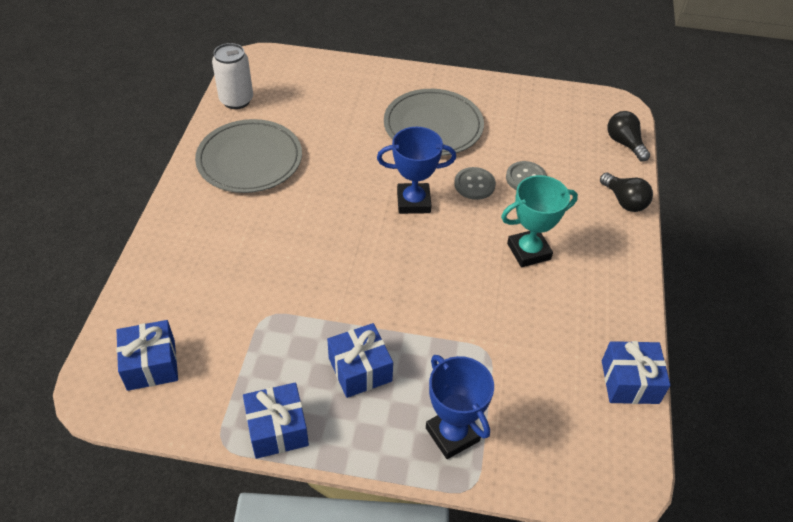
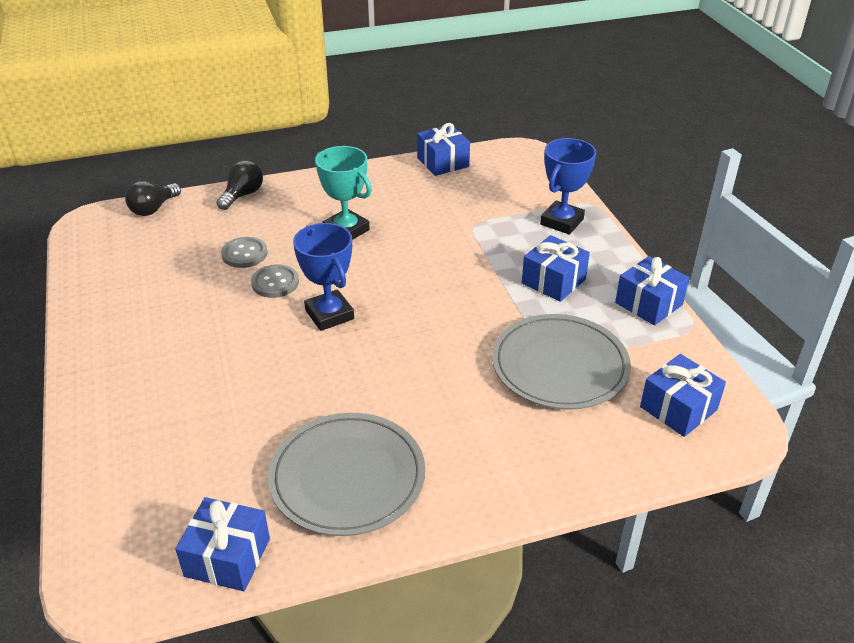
camera: 115 degrees left, 10 degrees down
white can [212,43,253,109] -> blue gift [175,497,270,591]
grey plate [384,89,484,156] -> grey plate moved to [492,314,631,410]

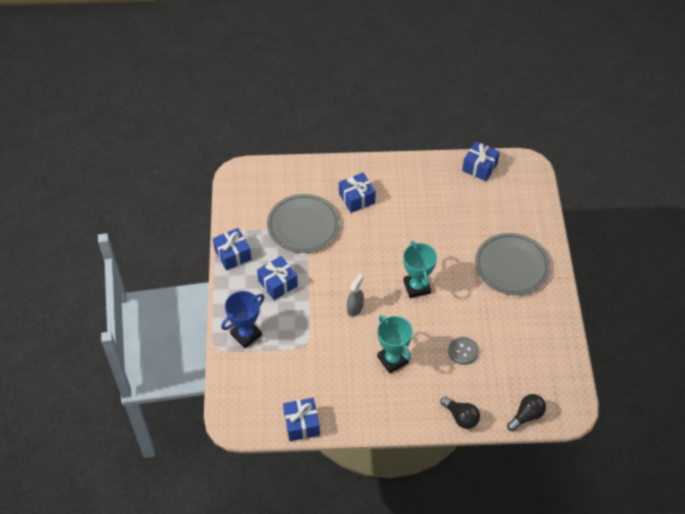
camera: 165 degrees left, 15 degrees up
black light bulb [216,160,263,210] -> black light bulb turned 90 degrees counterclockwise [441,396,480,429]
grey button [251,264,299,298] -> none
grey plate [268,413,425,536] -> grey plate moved to [475,233,550,295]
blue trophy [293,223,354,331] -> turquoise trophy [403,241,437,298]
blue gift [640,354,726,437] -> blue gift moved to [339,173,376,213]
none -> grey spray bottle [347,274,364,317]

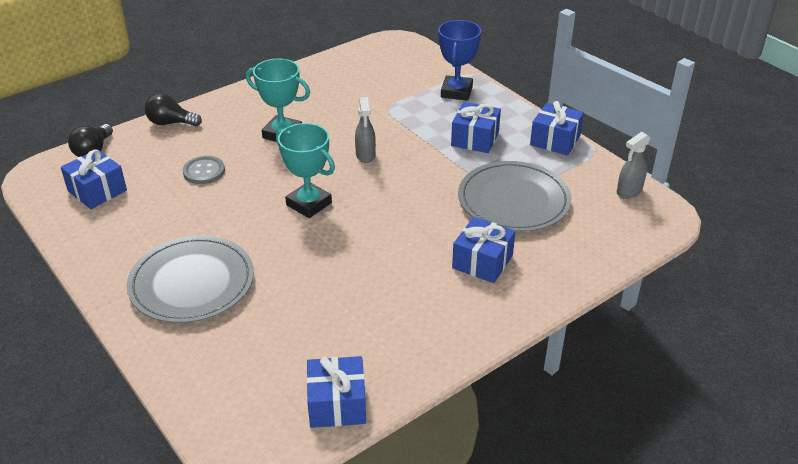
camera: 145 degrees right, 15 degrees down
blue gift [283,398,320,441] -> blue gift moved to [61,149,127,209]
none -> grey spray bottle [617,132,650,199]

